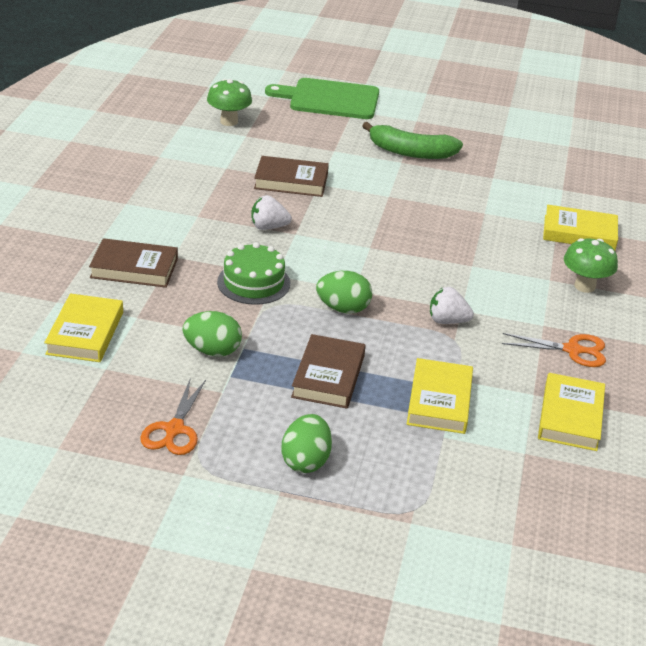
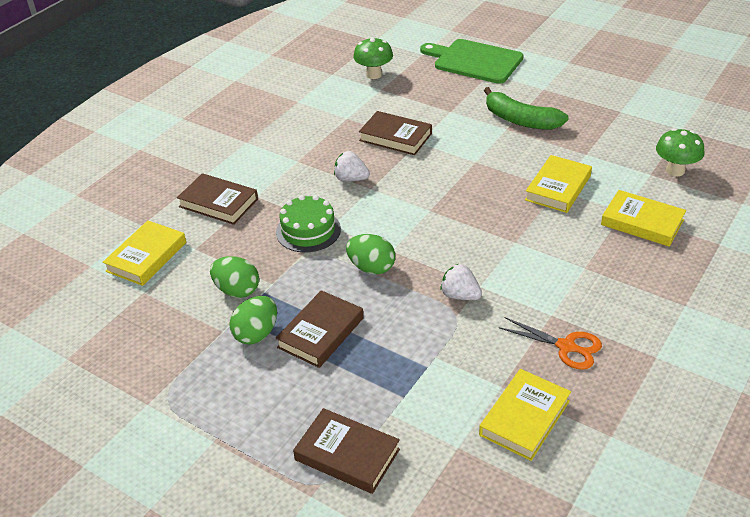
camera: 25 degrees right, 5 degrees up
orange scissors [140,380,206,455] -> none
green egg [281,414,332,473] -> green egg moved to [230,296,277,344]
yellow book [407,358,473,434] -> yellow book moved to [525,155,592,213]
green mushroom [564,238,618,293] -> green mushroom moved to [656,128,704,176]
none -> brown book [293,408,400,494]

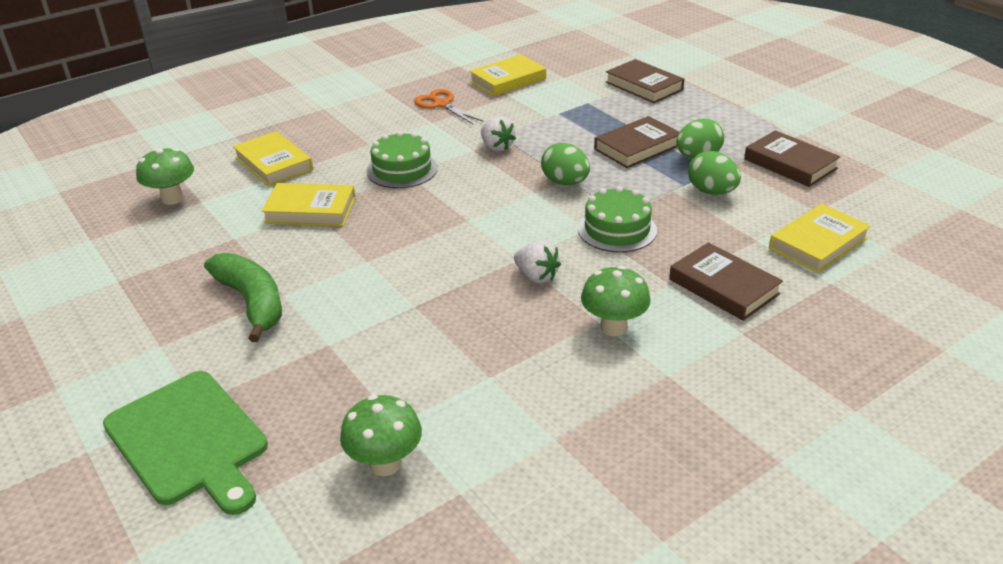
camera: 160 degrees left, 5 degrees down
brown book [359,111,432,155] -> brown book moved to [744,130,841,187]
yellow book [525,155,592,213] -> yellow book turned 45 degrees clockwise [261,183,356,226]
none -> green cake [367,131,438,188]
none -> green mushroom [581,266,651,336]

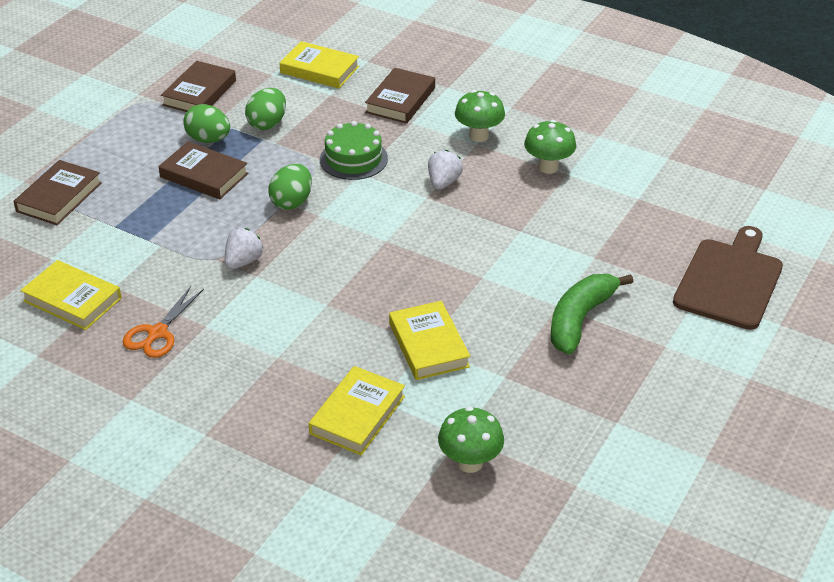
camera: 115 degrees left, 5 degrees up
green cutting board [103,371,268,515] -> brown cutting board [673,226,783,330]
green mushroom [340,395,422,476] -> green mushroom moved to [524,120,576,174]
green cake [367,131,438,188] -> none

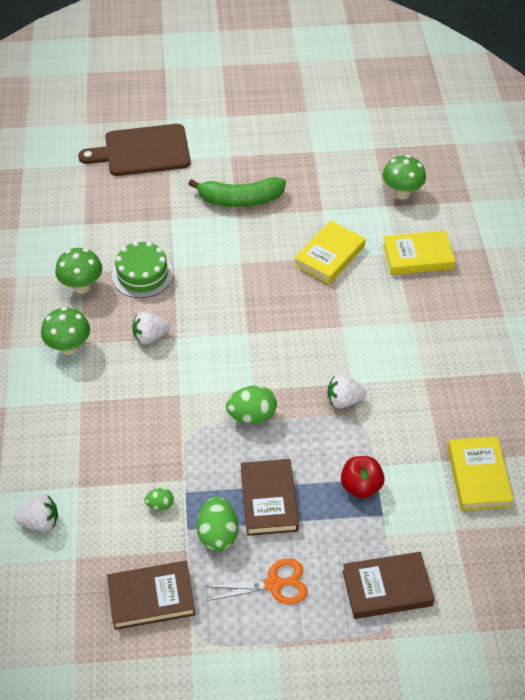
camera: 125 degrees left, 10 degrees up
orange scissors [122,286,204,358] -> orange scissors moved to [204,559,308,604]
green egg [245,88,286,130] -> green egg [144,488,174,510], size x0.54
yellow book [279,41,359,88] -> white strawberry [15,495,58,532]
green cake [320,121,388,180] -> green cake moved to [112,241,173,298]
brown book [365,68,435,124] -> none
none -> red apple [341,456,385,498]

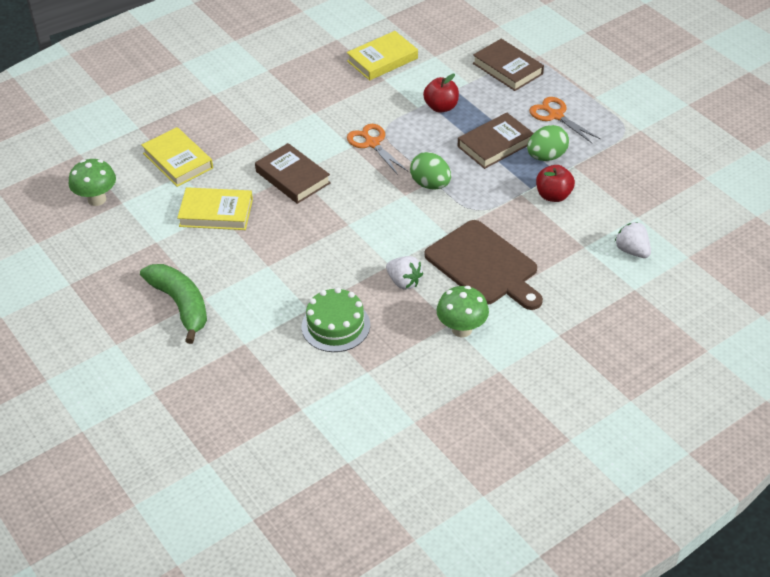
camera: 120 degrees left, 5 degrees down
green mushroom [55,248,102,294] -> none
brown cutting board [78,124,191,176] -> brown cutting board moved to [425,220,543,310]
brown book [107,561,196,630] -> brown book moved to [255,143,331,204]
green egg [144,488,174,510] -> red apple [536,165,575,202]
white strawberry [328,374,367,409] -> orange scissors [347,124,408,175]

